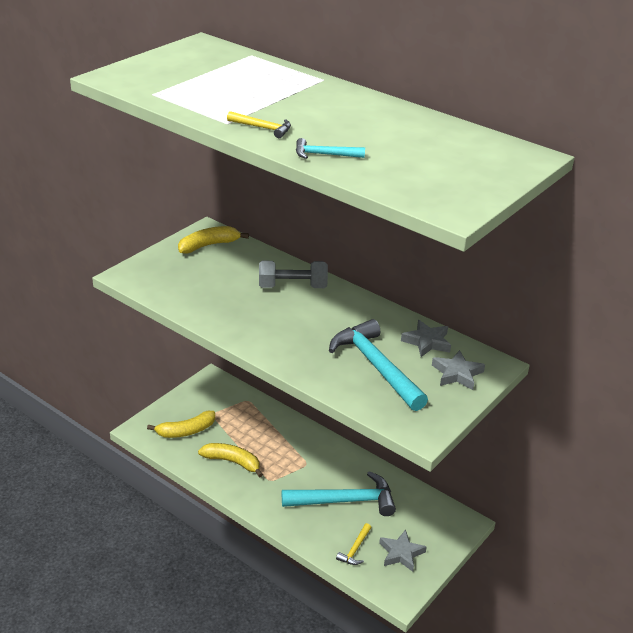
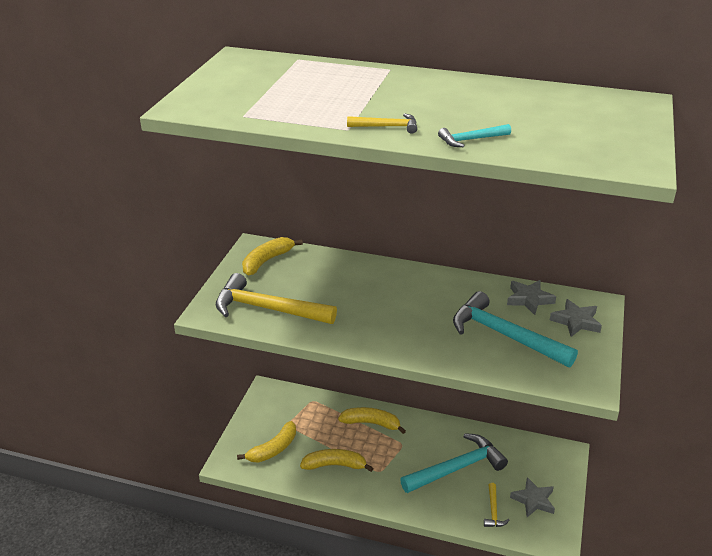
camera: 20 degrees left, 0 degrees up
grey dumbbell [259,261,328,288] -> none
none -> yellow hammer [216,273,337,324]
none -> yellow banana [338,407,406,434]

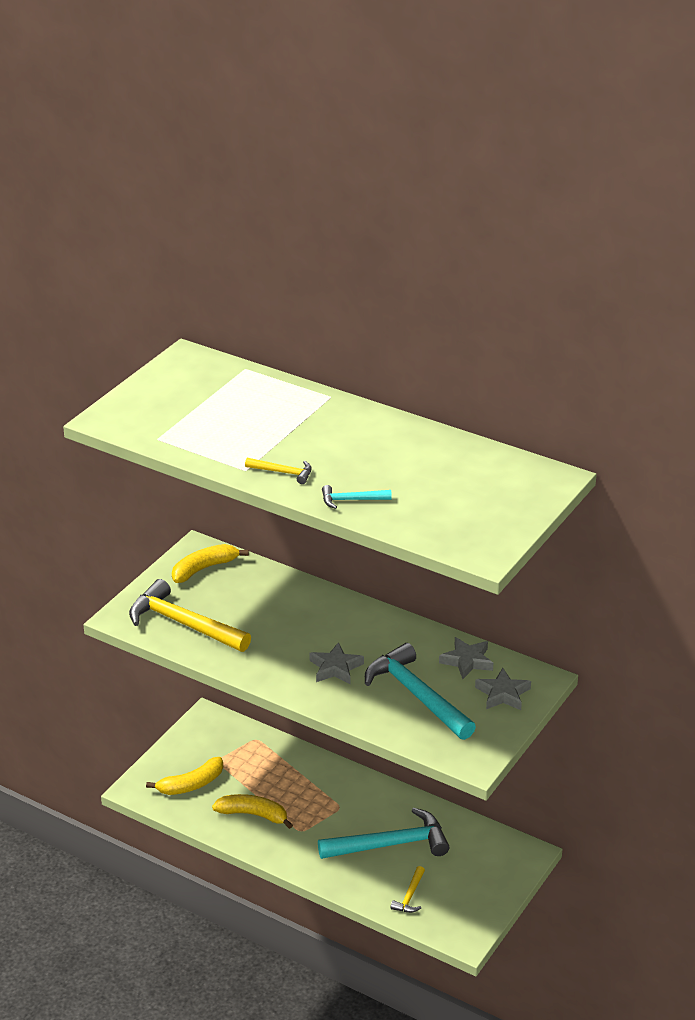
camera: 15 degrees right, 0 degrees up
yellow banana [338,407,406,434] -> none
grey star [510,477,555,517] -> grey star moved to [309,642,364,684]

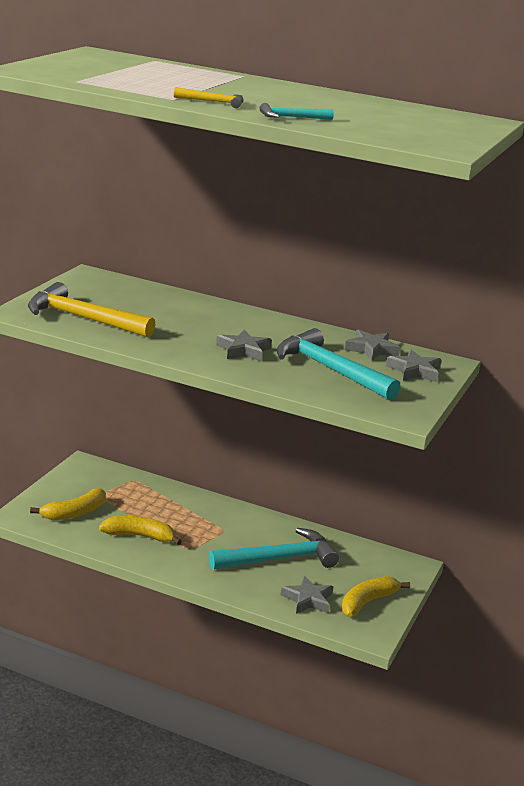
camera: 10 degrees left, 10 degrees down
yellow banana [172,544,249,583] -> yellow banana moved to [342,576,410,617]
yellow hammer [391,866,425,913] -> grey star [281,576,333,614]

